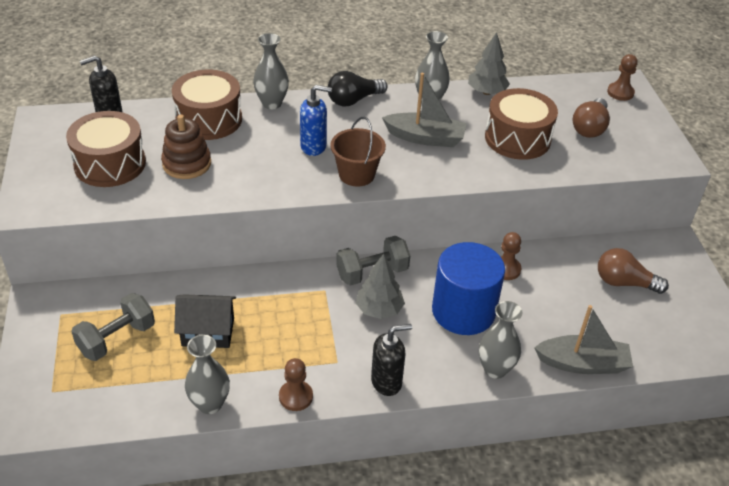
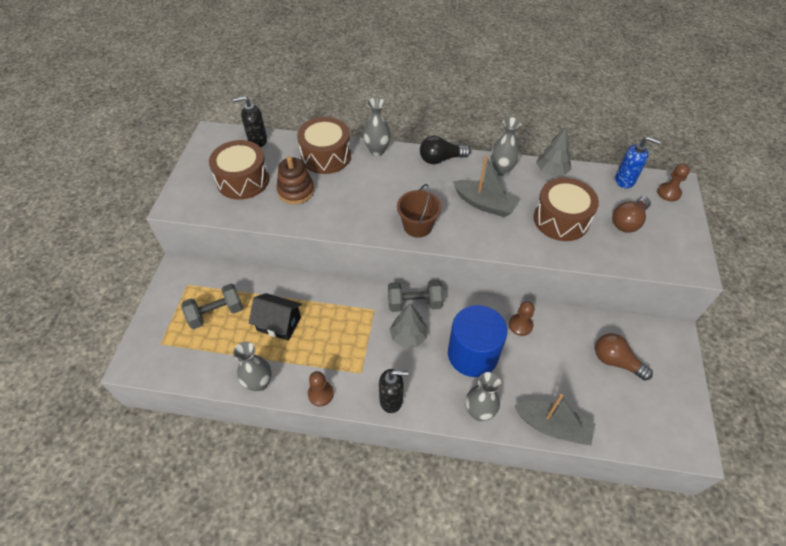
camera: 20 degrees right, 10 degrees up
blue soap dispenser [300,85,332,156] -> blue soap dispenser moved to [615,136,661,189]

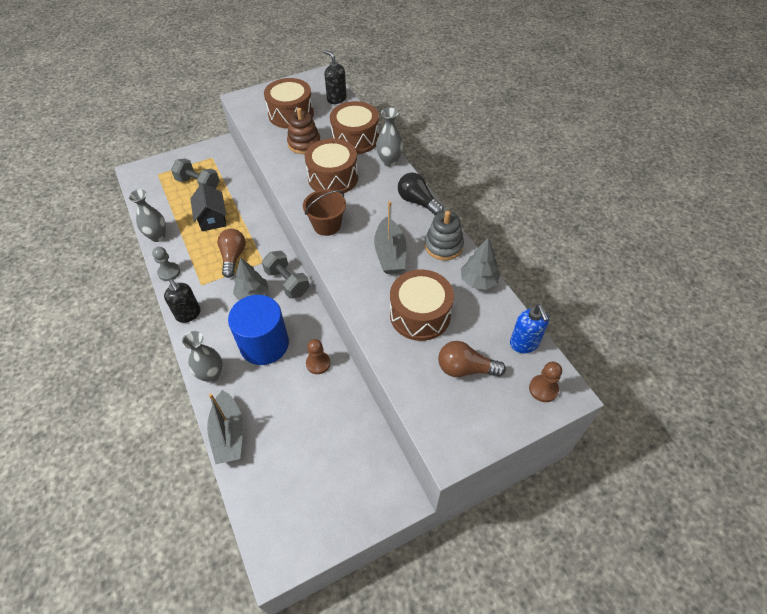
camera: 55 degrees right, 0 degrees up
brown pawn [308,371,334,406] -> grey pawn [152,247,180,281]
grey vase [491,117,521,176] -> grey stacking toy [425,211,464,260]
brown light bulb [595,333,653,381] -> brown light bulb moved to [217,229,246,278]
none -> brown drum [305,138,358,194]

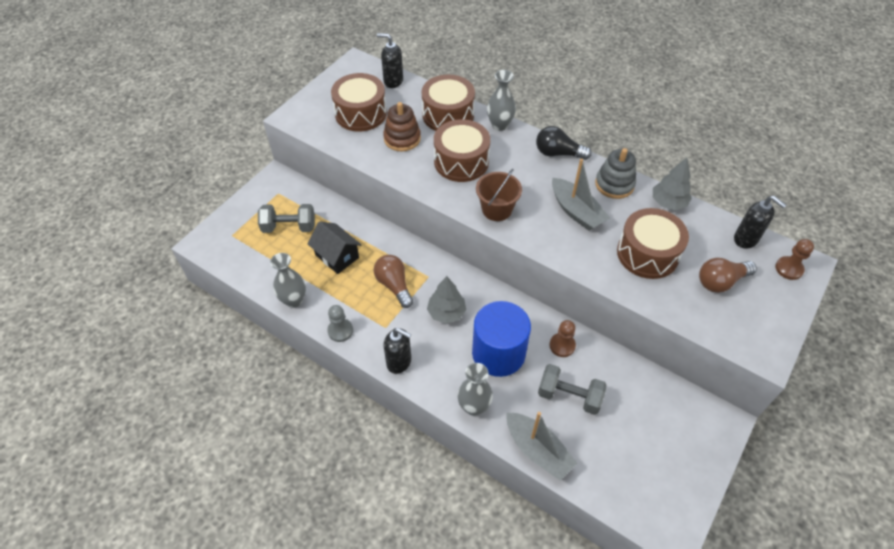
camera: 30 degrees left, 0 degrees up
grey dumbbell [262,251,309,299] -> grey dumbbell moved to [538,364,607,415]
blue soap dispenser [510,304,549,353] -> black soap dispenser [734,196,786,249]

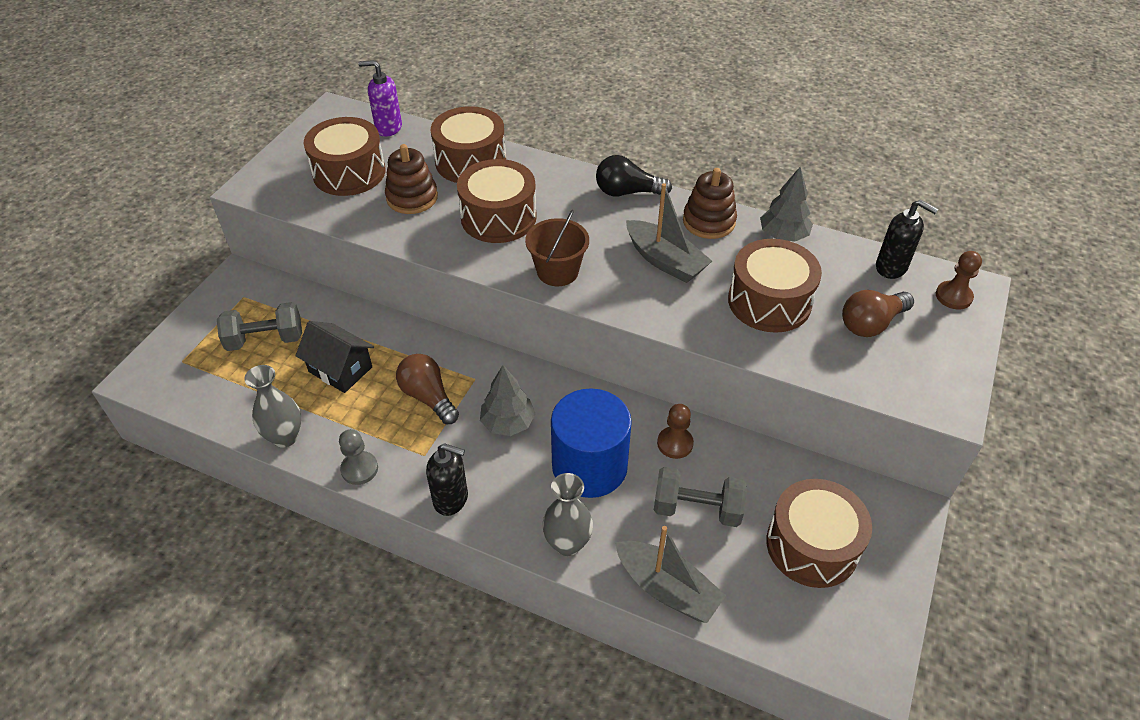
camera: 10 degrees left, 5 degrees down
black soap dispenser [377,33,403,88] -> purple soap dispenser [358,60,402,137]
grey vase [487,70,516,131] -> none
grey stacking toy [595,148,636,199] -> brown stacking toy [683,168,737,239]
none -> brown drum [766,479,872,588]

